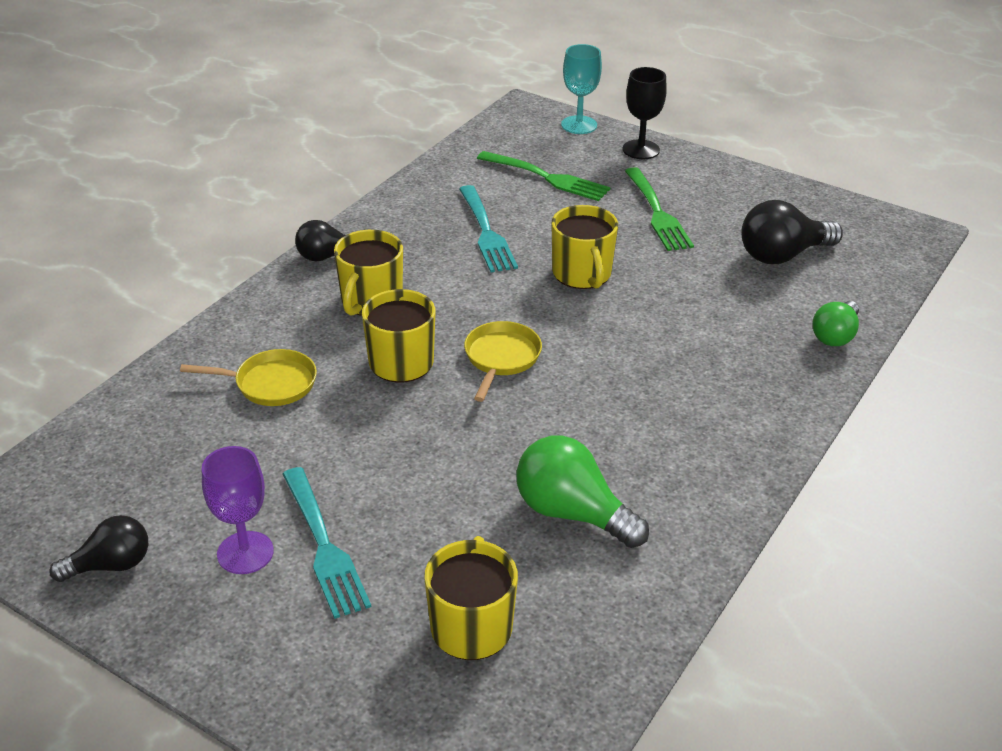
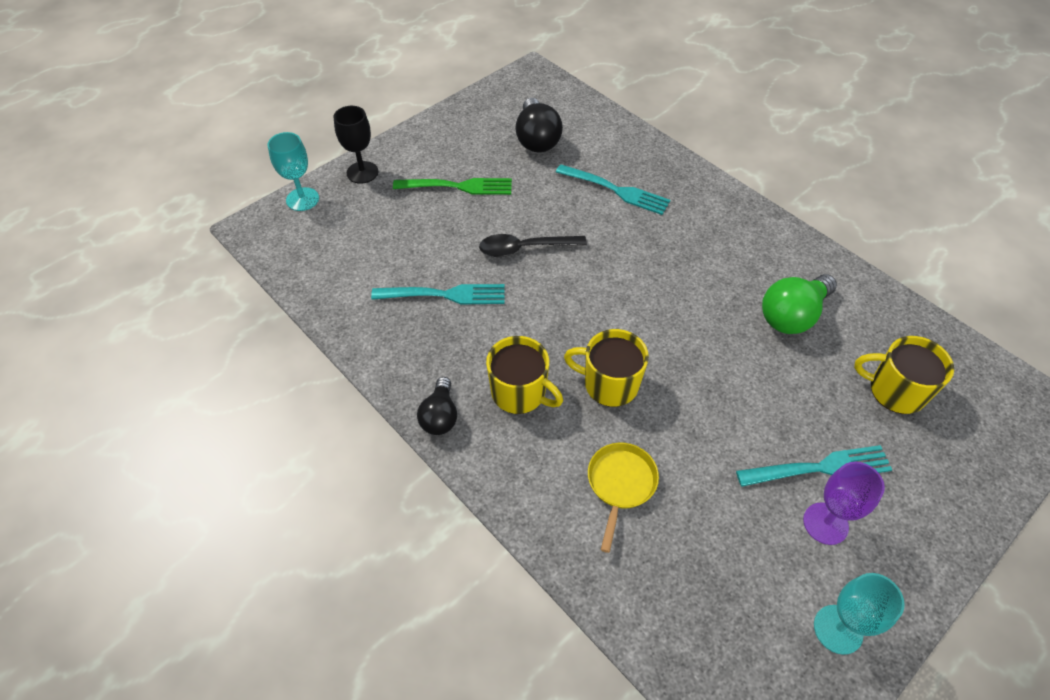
camera: 75 degrees left, 15 degrees up
black light bulb [49,515,148,582] -> turquoise goblet [814,573,905,655]
yellow pan [464,321,542,402] -> none
green fork [477,151,610,201] -> none
yellow mug [551,205,618,289] -> black spoon [479,234,587,257]
green light bulb [813,301,859,346] -> none
none -> turquoise fork [556,164,670,215]

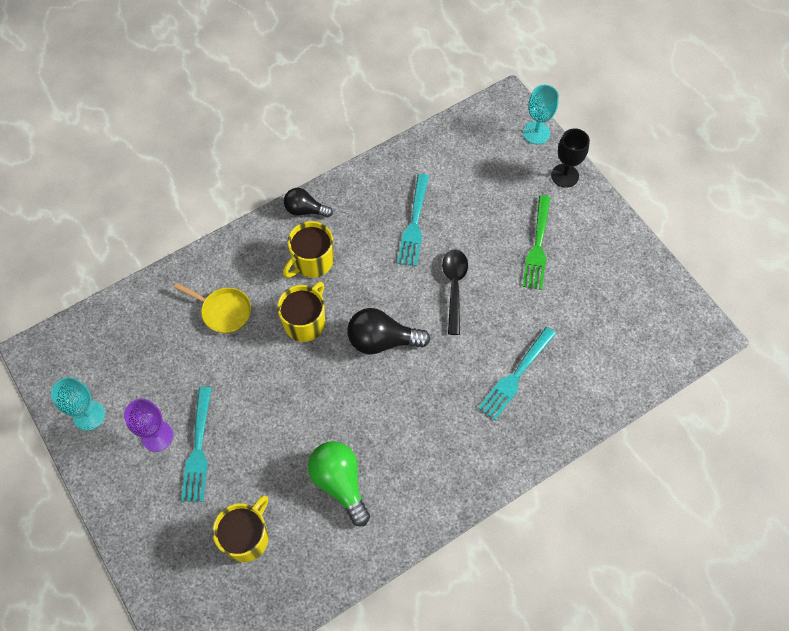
camera: 100 degrees right, 10 degrees up
black light bulb [515,98,563,152] -> black light bulb moved to [347,308,430,354]

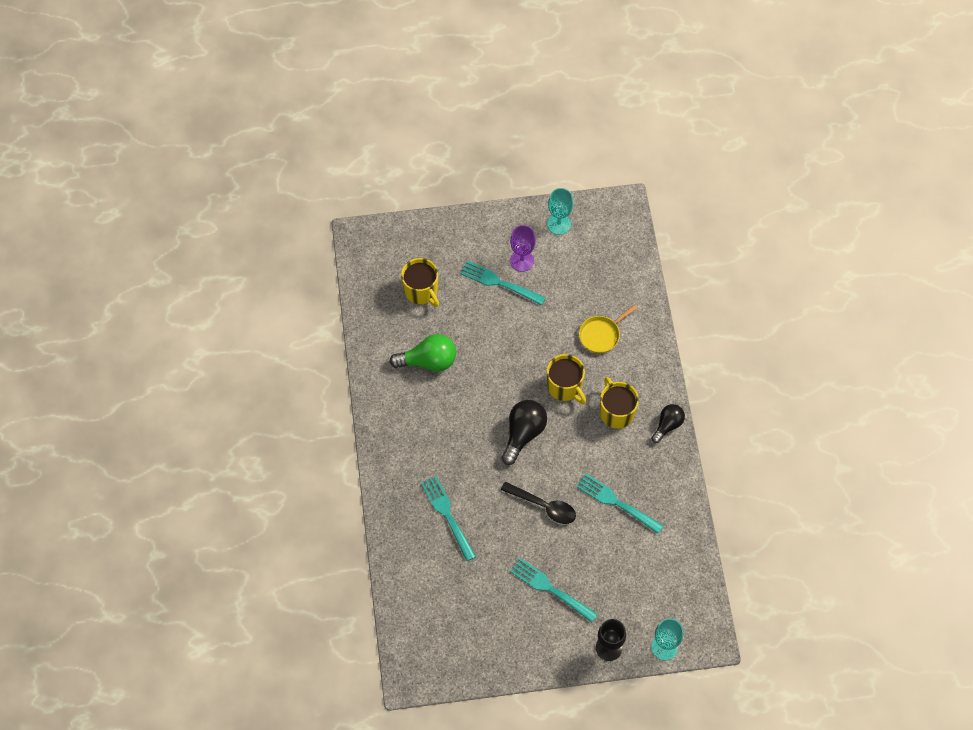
camera: 115 degrees right, 0 degrees up
green fork [522,195,550,290] -> turquoise fork [510,558,598,623]

